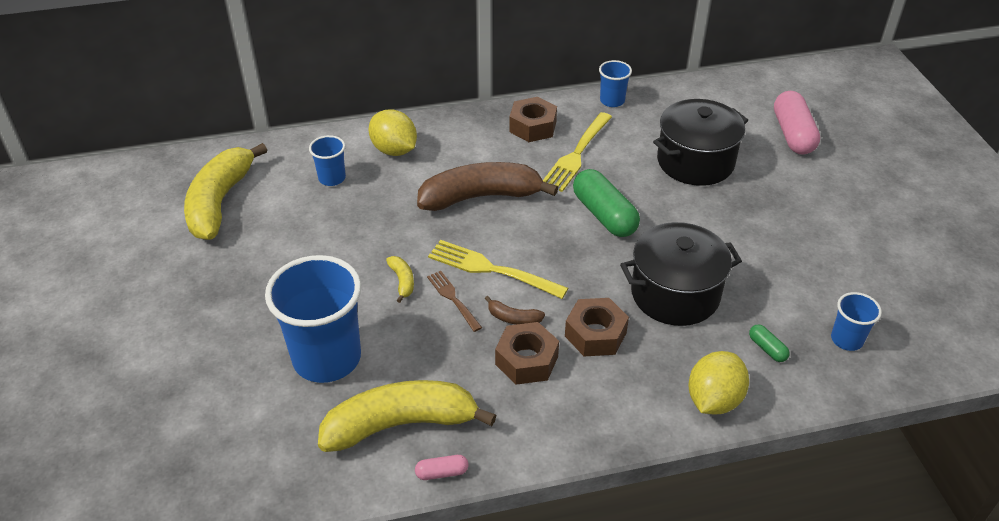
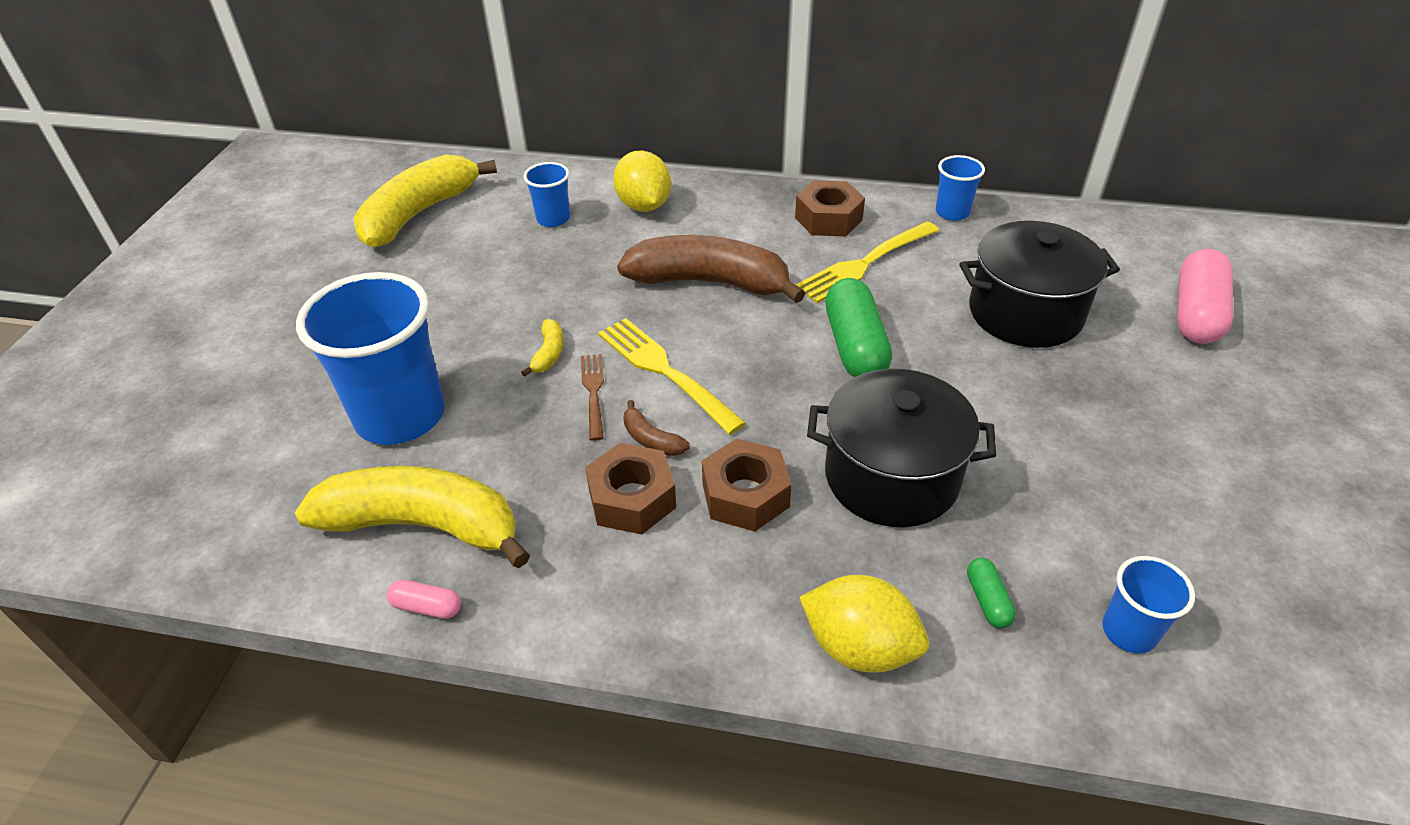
camera: 25 degrees right, 0 degrees up
yellow lemon [688,351,749,414] -> yellow lemon turned 60 degrees clockwise [799,575,929,673]

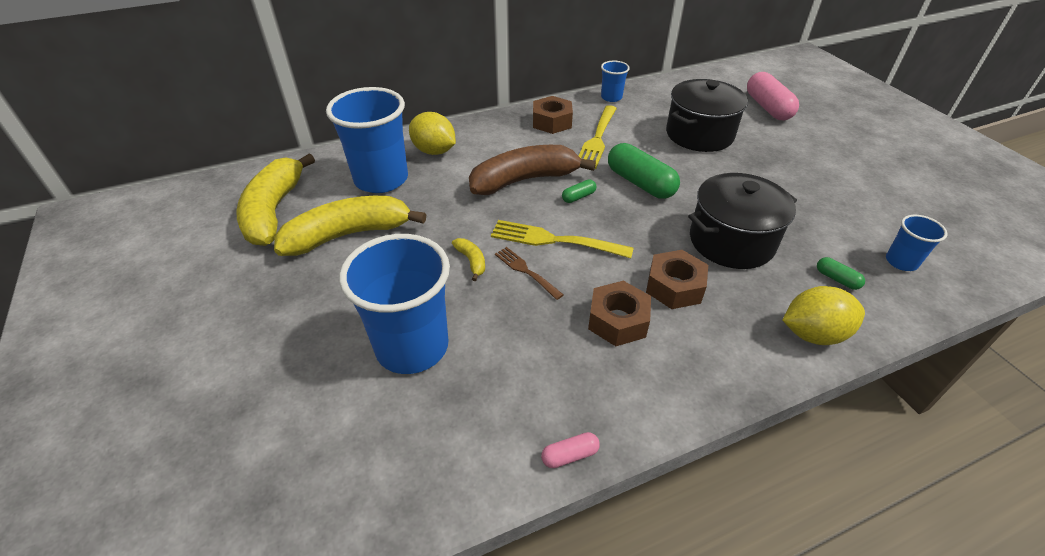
camera: 35 degrees left, 0 degrees up
yellow banana [295,466,530,568] -> yellow banana moved to [274,196,426,256]
blue cup [523,162,570,227] -> blue cup [326,87,408,193], size x2.09
brown banana [623,400,690,456] -> none
none -> green capsule [562,179,596,203]

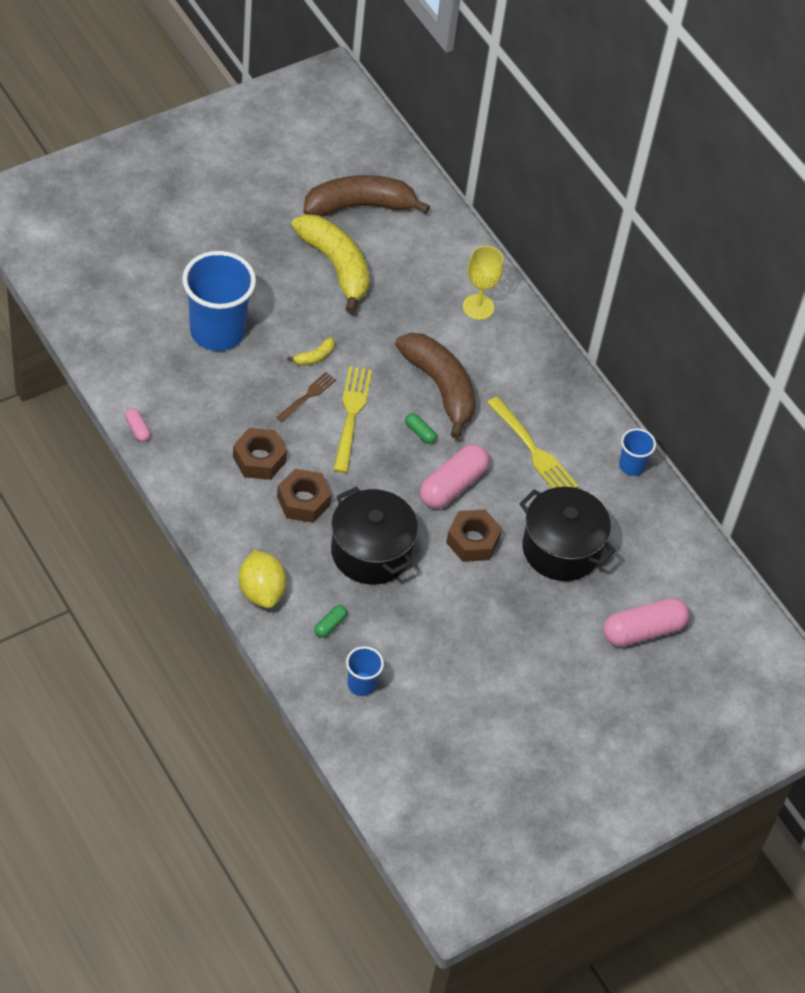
camera: 75 degrees right, 10 degrees up
yellow banana [236,154,315,246] -> brown banana [303,175,430,216]
blue cup [326,87,408,193] -> none
yellow lemon [409,112,456,155] -> yellow goblet [463,246,504,320]
brown nut [533,96,573,134] -> brown nut moved to [446,510,502,562]
yellow fork [579,105,617,169] -> yellow fork turned 135 degrees counterclockwise [487,396,578,488]
green capsule [608,143,680,199] -> pink capsule [420,444,489,509]

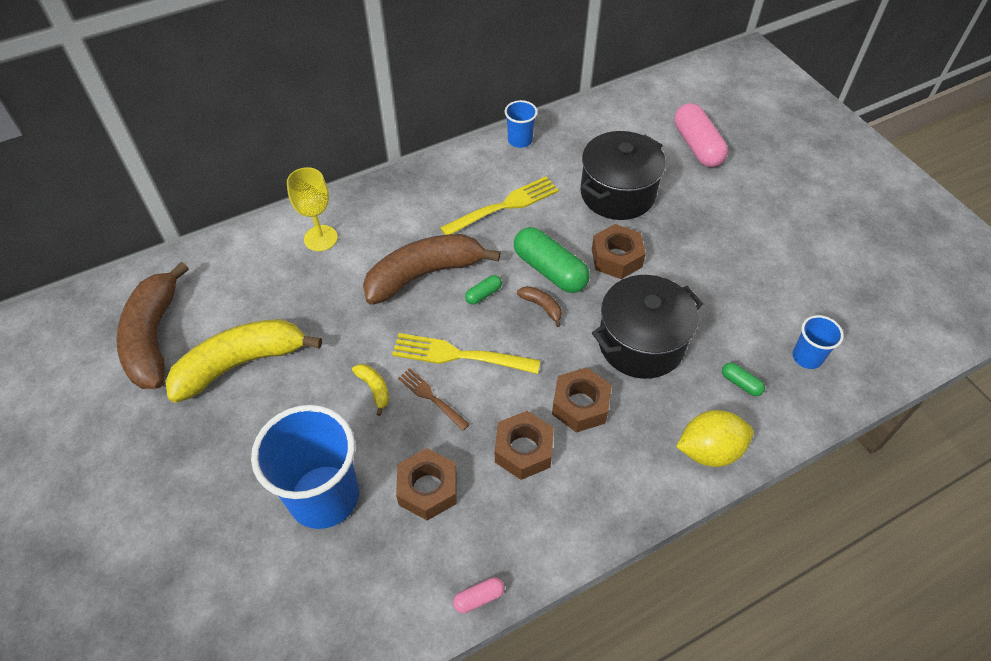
camera: 80 degrees left, 0 degrees up
pink capsule [420,444,489,509] -> green capsule [514,227,590,293]
none -> brown nut [396,448,457,521]
none -> brown banana [517,286,562,327]

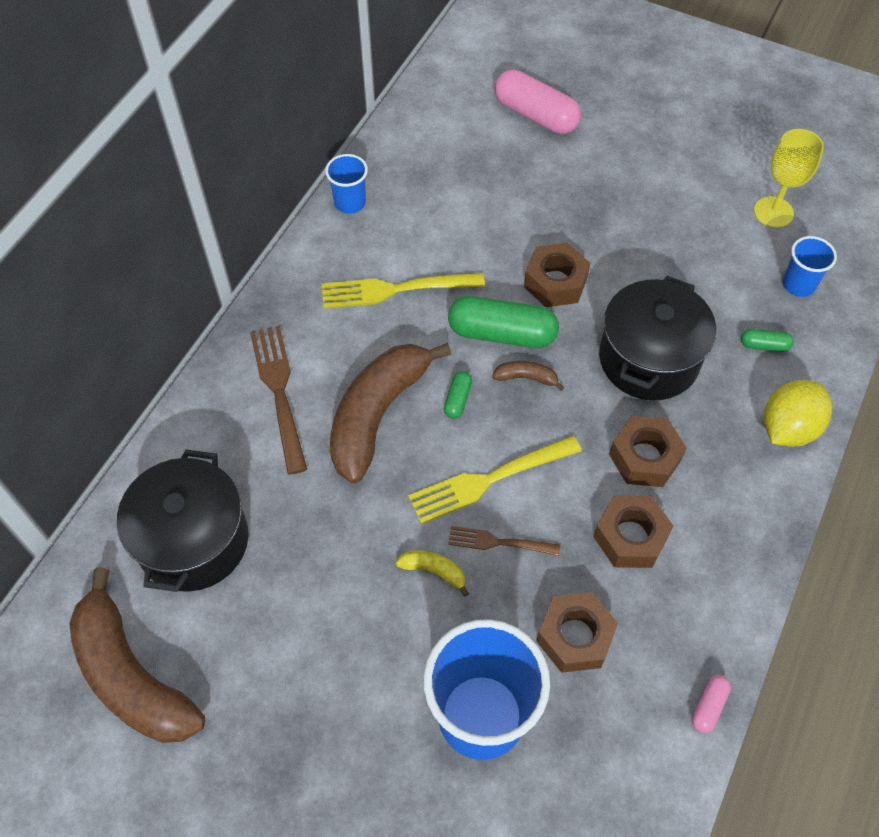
camera: 35 degrees left, 5 degrees up
yellow banana [165,319,322,403] -> none
yellow goblet [287,167,338,251] -> yellow goblet moved to [754,129,824,228]
yellow fork [440,176,559,235] -> yellow fork turned 120 degrees counterclockwise [322,273,485,309]
black pot [581,131,666,220] -> black pot moved to [117,449,248,592]
none -> brown fork [250,326,307,475]

